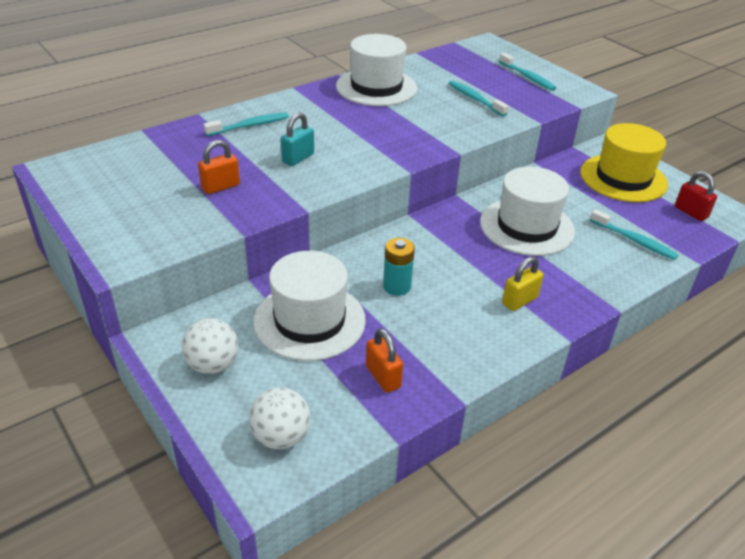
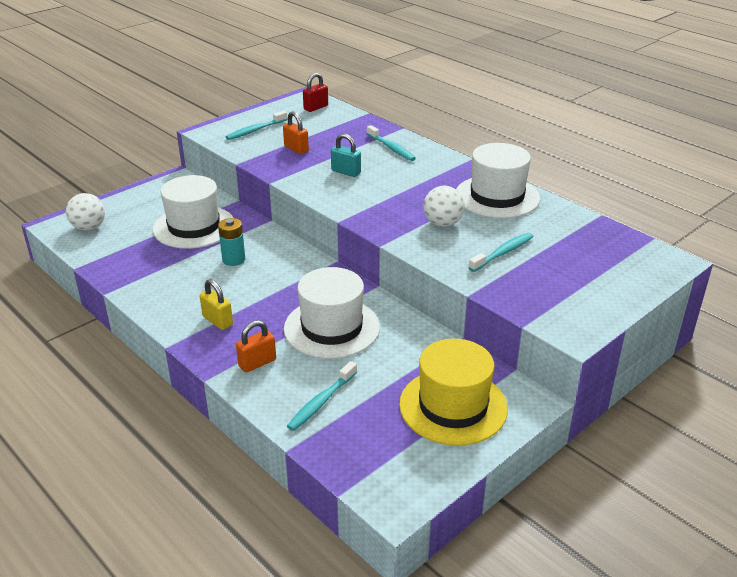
camera: 85 degrees right, 5 degrees down
white ball [182,318,238,374] -> white ball moved to [424,186,464,227]
orange padlock [366,328,403,393] -> orange padlock moved to [236,320,276,373]
turquoise toothbrush [499,53,556,91] -> turquoise toothbrush moved to [226,111,287,140]
red padlock [675,171,717,221] -> red padlock moved to [303,73,328,112]

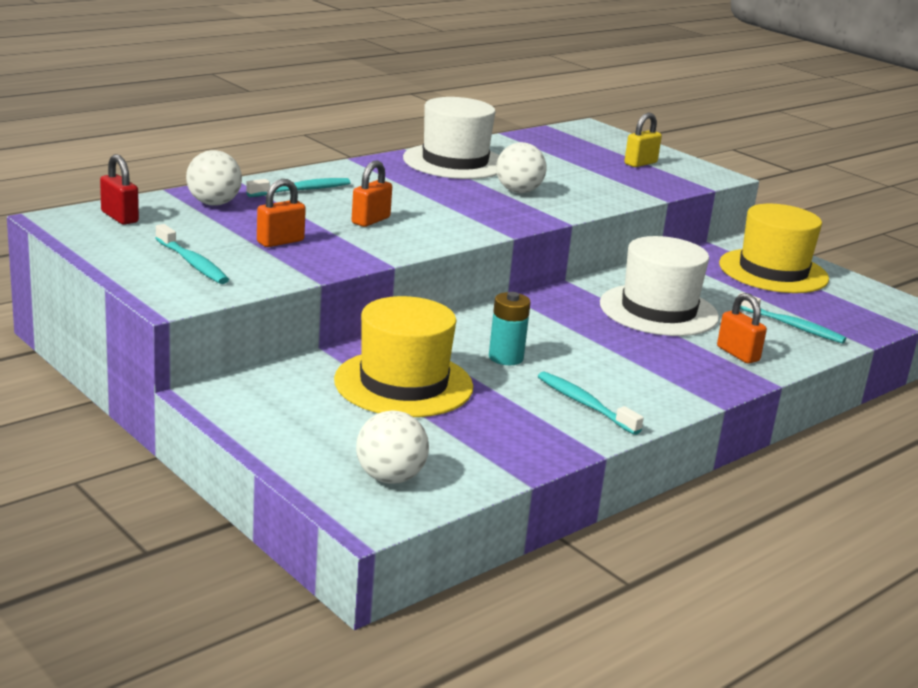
camera: 90 degrees left, 10 degrees down
white hat [153,175,233,249] -> yellow hat [334,296,473,417]
yellow padlock [200,279,233,330] -> yellow padlock moved to [624,113,662,167]
turquoise padlock [331,133,361,177] -> orange padlock [352,161,392,227]
turquoise toothbrush [468,233,533,272] -> turquoise toothbrush moved to [538,371,644,435]
none -> white ball [186,150,242,206]

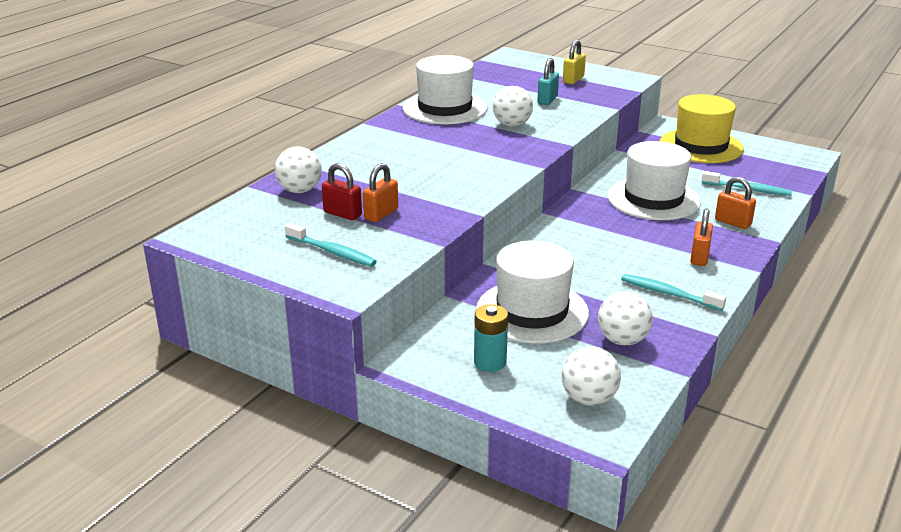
camera: 15 degrees left, 5 degrees up
red padlock [100,154,139,225] -> red padlock moved to [322,163,362,220]
turquoise toothbrush [246,178,350,197] -> none
yellow hat [334,296,473,417] -> white hat [476,241,589,344]
orange padlock [352,161,392,227] -> orange padlock moved to [690,209,713,266]
turquoise battery [489,292,531,365] -> turquoise battery moved to [474,304,508,372]
none -> turquoise padlock [537,58,559,105]
none -> white ball [598,291,653,345]

